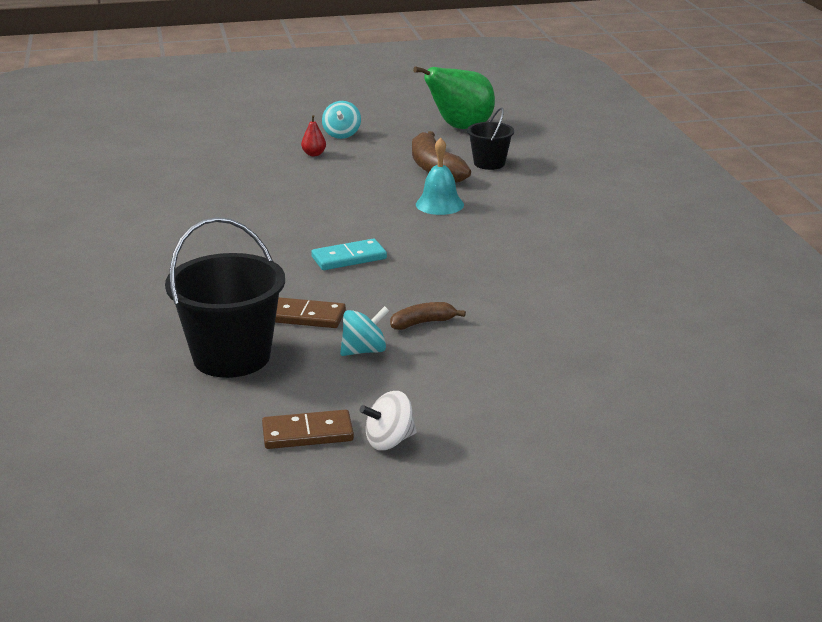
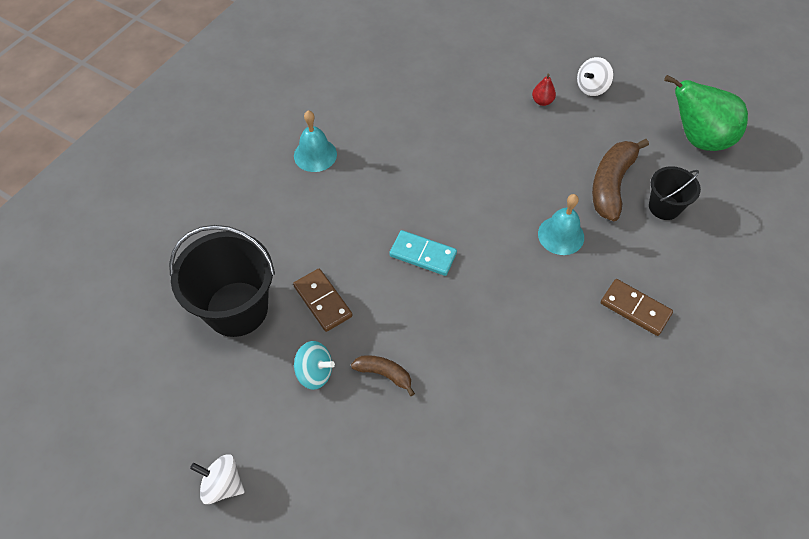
camera: 45 degrees right, 30 degrees up
brown domino [262,409,354,449] -> brown domino moved to [601,279,673,336]
turquoise spinning top [322,101,361,139] -> white spinning top [577,57,613,96]
none -> turquoise bell [294,110,337,172]

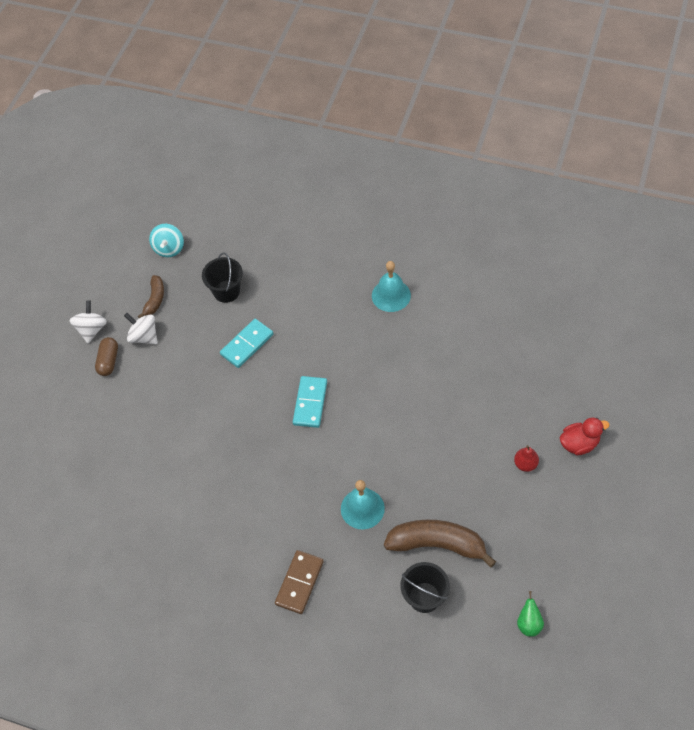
camera: 80 degrees right, 0 degrees up
black bucket [169,225,275,337] -> black bucket [202,253,243,303], size x0.55
brown domino [293,269,352,332] -> turquoise domino [220,319,274,368]
turquoise spinning top [294,341,335,390] -> turquoise spinning top moved to [149,224,184,257]
brown banana [351,355,415,396] -> brown banana moved to [138,275,164,318]
white spinning top [577,57,613,96] -> white spinning top moved to [124,313,158,344]
green pear [664,75,748,151] -> green pear [517,591,544,637], size x0.40
none -> brown capsule [95,337,118,376]
none -> red duck [560,417,610,455]

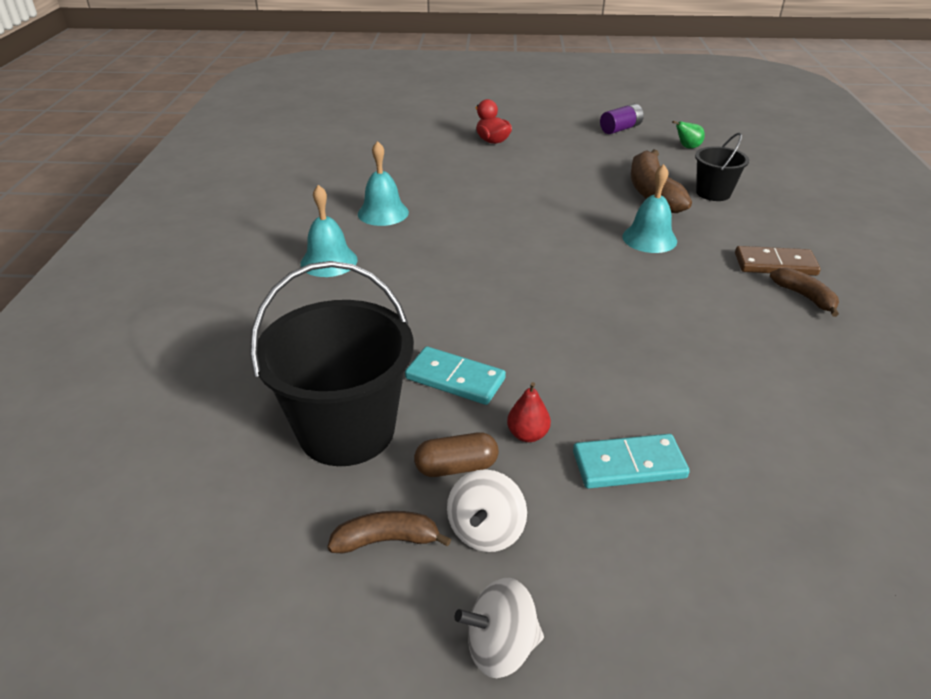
camera: 110 degrees left, 20 degrees down
brown capsule [95,337,118,376] -> brown capsule moved to [414,433,499,477]
turquoise spinning top [149,224,184,257] -> none
black bucket [202,253,243,303] -> black bucket [250,261,414,466], size x1.82
turquoise domino [293,376,327,428] -> turquoise domino moved to [573,434,690,488]
red pear [514,445,539,472] -> red pear moved to [507,382,551,442]
none -> turquoise bell [358,141,409,226]
none -> purple battery [600,104,644,134]
none -> brown banana [770,268,839,317]

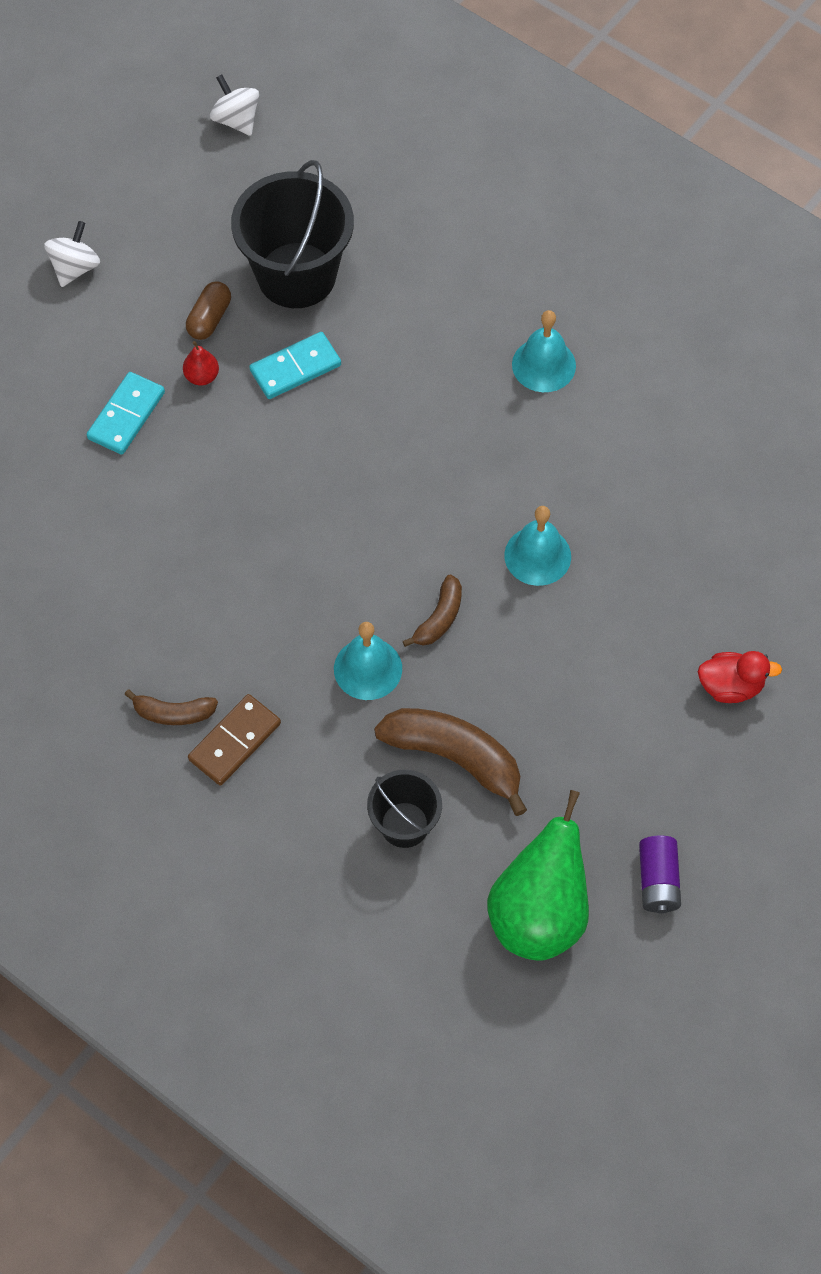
camera: 125 degrees right, 25 degrees up
brown banana [327,511,451,554] -> brown banana moved to [403,575,462,647]
turquoise bell [358,141,409,226] -> turquoise bell moved to [504,506,571,586]
white spinning top [447,469,527,552] -> white spinning top moved to [210,74,259,136]
green pear [672,121,705,149] -> green pear [487,790,589,961], size x2.49

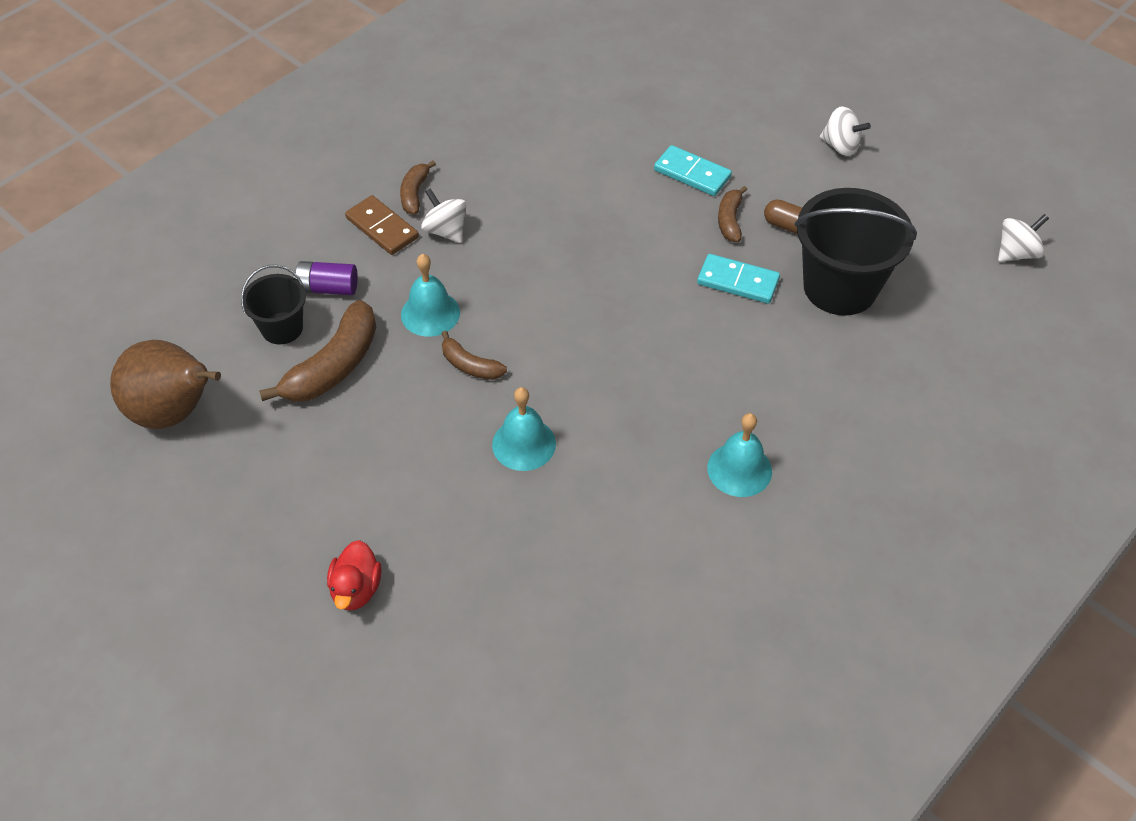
camera: 95 degrees right, 10 degrees down
red pear [183,341,219,386] -> brown banana [718,186,747,242]
turquoise domino [249,332,341,399] -> turquoise domino turned 45 degrees counterclockwise [697,254,780,304]
green pear [487,790,589,961] -> brown pear [110,340,221,429]
purple battery [639,835,681,914] -> purple battery moved to [294,261,358,295]
none -> white spinning top [421,188,466,243]

